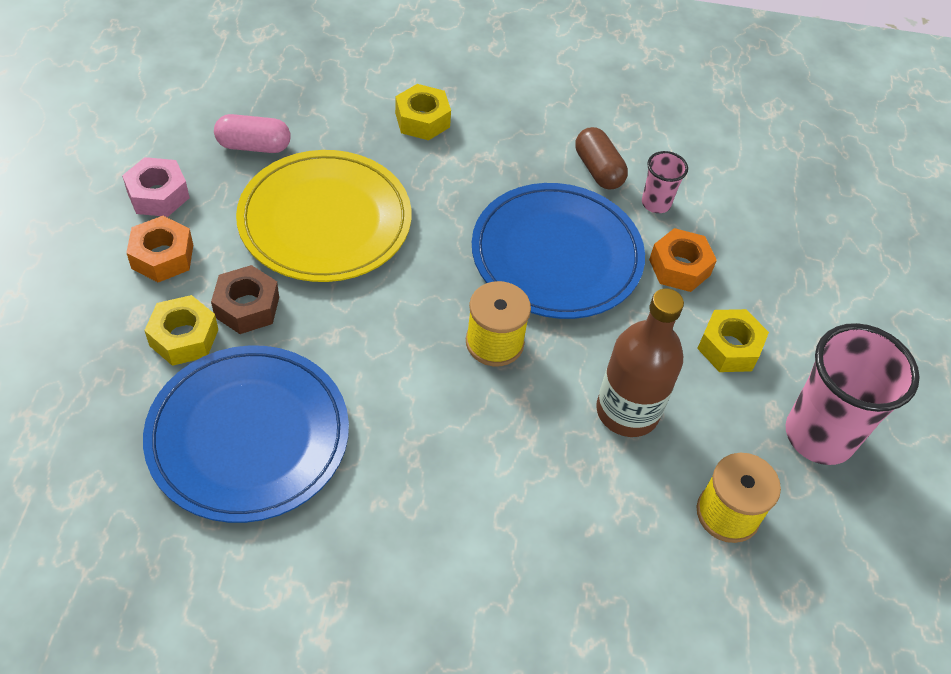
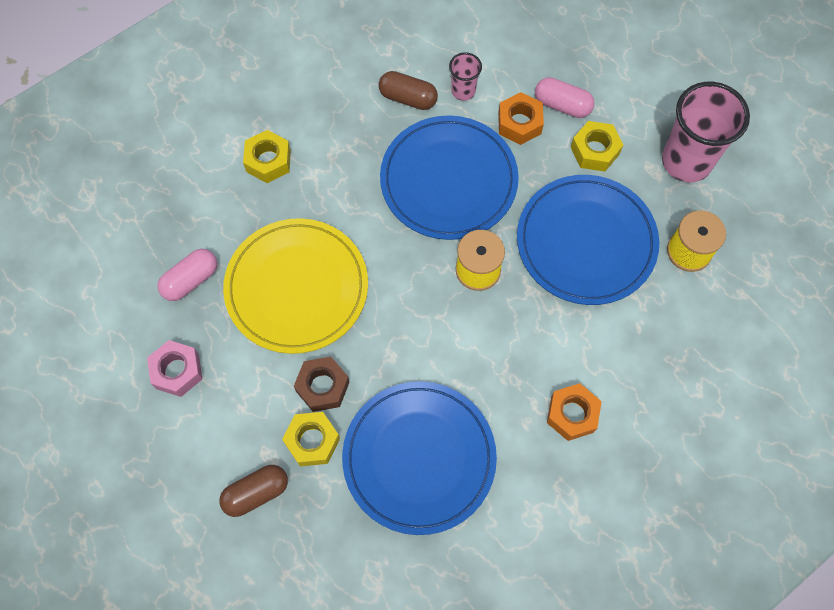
camera: 40 degrees left, 15 degrees up
orange nut [126,216,193,283] -> orange nut moved to [547,383,602,441]
brown bottle [596,288,684,437] -> blue plate [517,175,659,305]
none -> brown capsule [220,465,288,517]
none -> pink capsule [535,77,594,118]

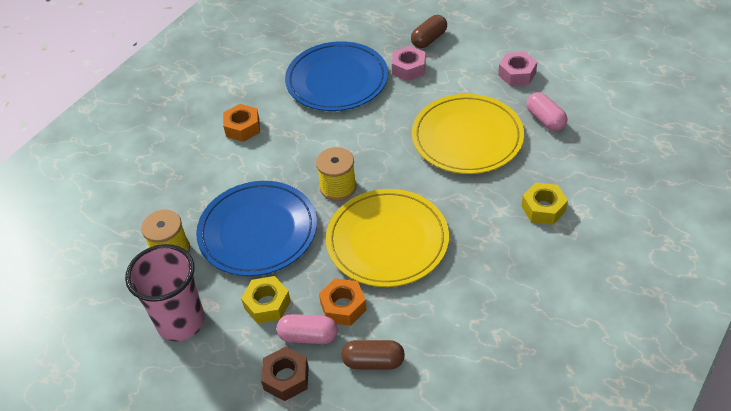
camera: 165 degrees right, 20 degrees down
pink capsule [157,249,217,301] -> pink capsule turned 60 degrees counterclockwise [526,92,567,131]
yellow nut [282,412,340,466] -> pink nut [392,46,425,81]
brown nut [294,356,350,412] -> brown nut moved to [261,347,309,401]
brown capsule [379,71,438,110] -> brown capsule moved to [341,340,405,369]
blue plate [380,115,519,240] -> yellow plate [326,189,449,287]
pink cup [449,52,482,101] -> none

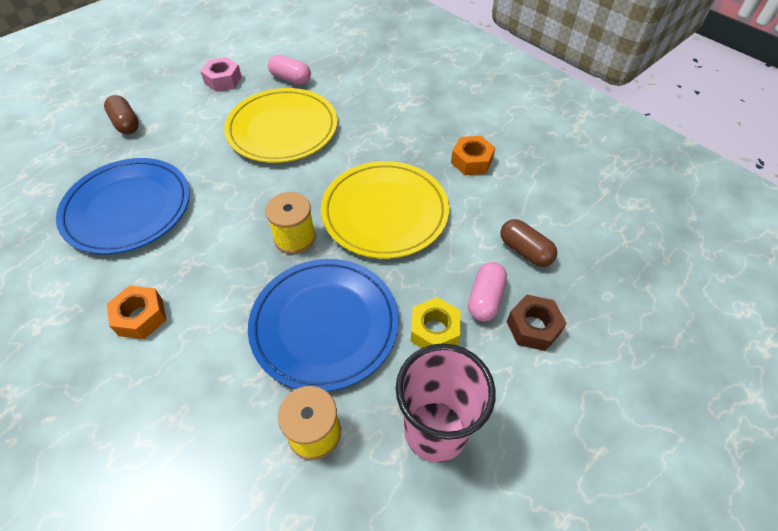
camera: 80 degrees left, 5 degrees up
orange nut [319,278,367,326] -> orange nut moved to [451,136,495,175]
brown capsule [341,340,405,369] -> brown capsule turned 60 degrees counterclockwise [500,219,557,267]
pink nut [392,46,425,81] -> none
yellow nut [522,182,568,225] -> none
pink capsule [526,92,567,131] -> pink capsule turned 45 degrees clockwise [268,55,311,85]

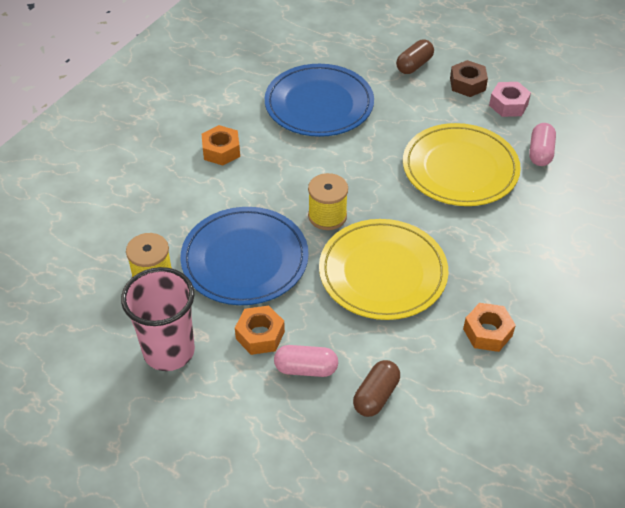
camera: 75 degrees right, 5 degrees down
yellow nut [411,297,461,348] -> orange nut [235,305,285,355]
brown nut [507,295,567,351] -> brown nut moved to [450,60,488,97]

